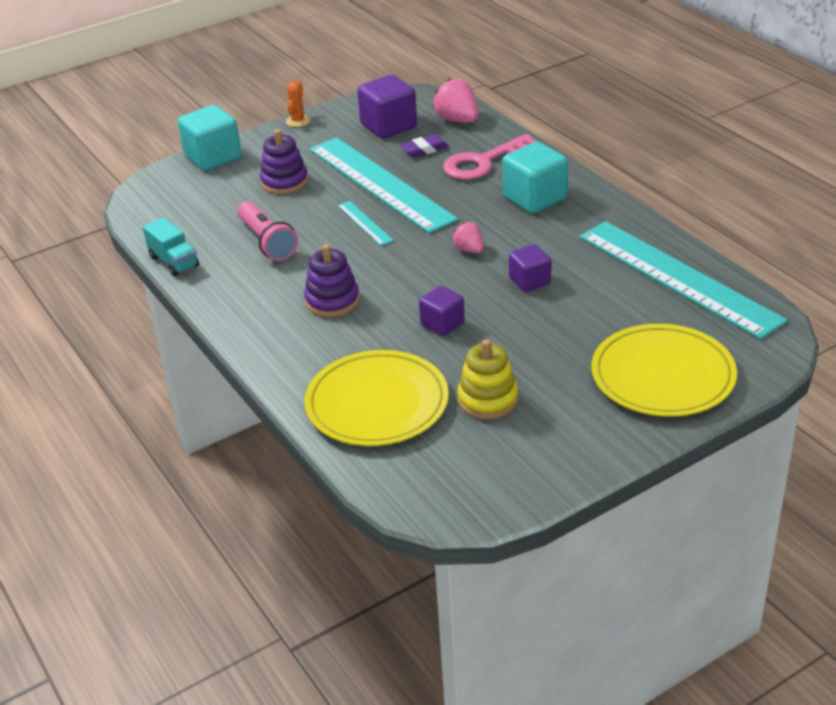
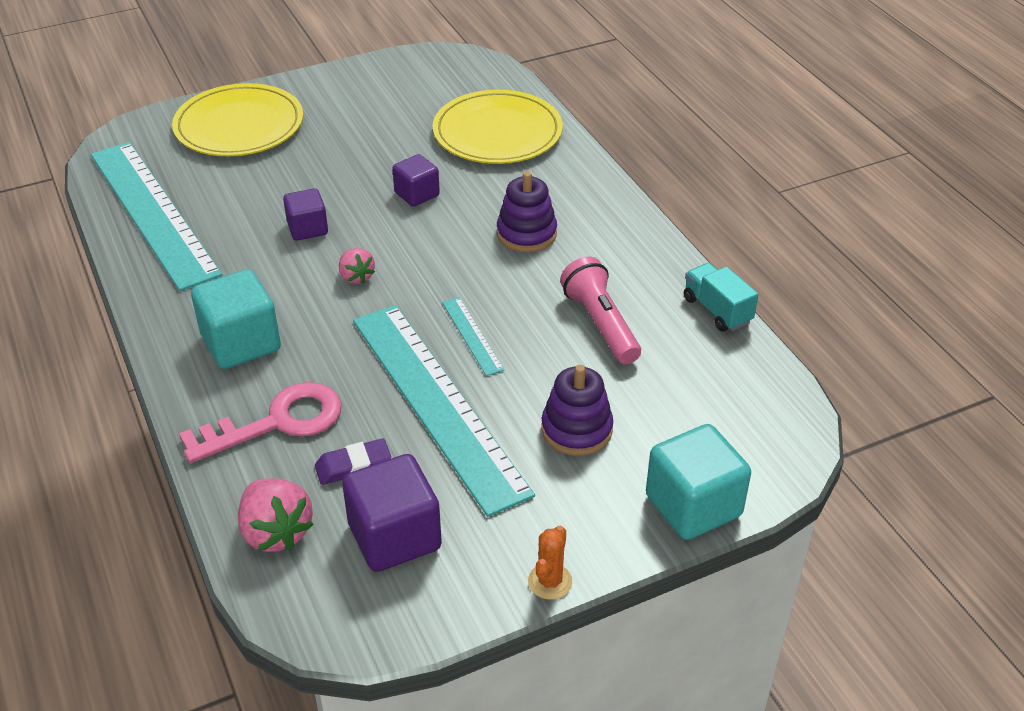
camera: 175 degrees left, 5 degrees up
yellow stacking toy [457,339,518,419] -> none

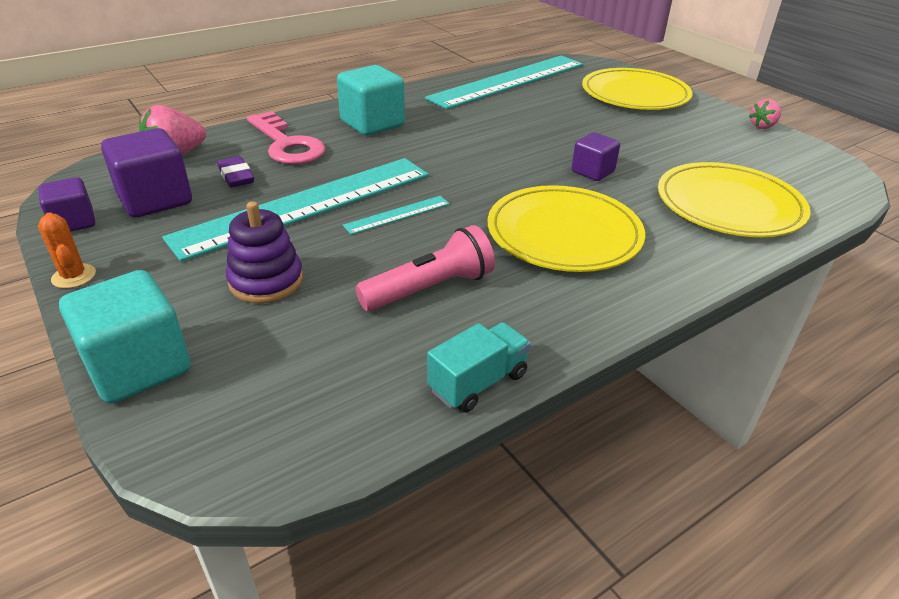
camera: 80 degrees right, 5 degrees down
purple cube [283,189,328,240] -> purple cube moved to [38,177,95,232]
pink strawberry [339,248,375,284] -> pink strawberry moved to [749,99,781,129]
purple stacking toy [497,171,557,252] -> yellow plate [488,185,645,272]
orange cactus [528,526,572,600] -> orange cactus turned 45 degrees clockwise [38,212,96,289]

